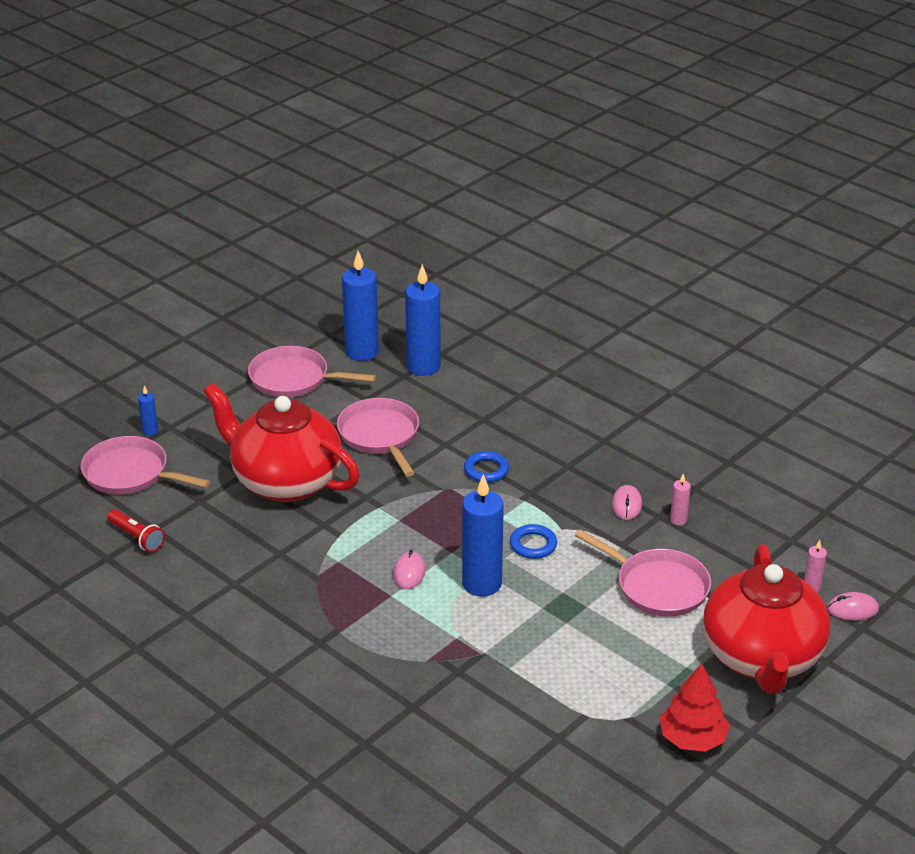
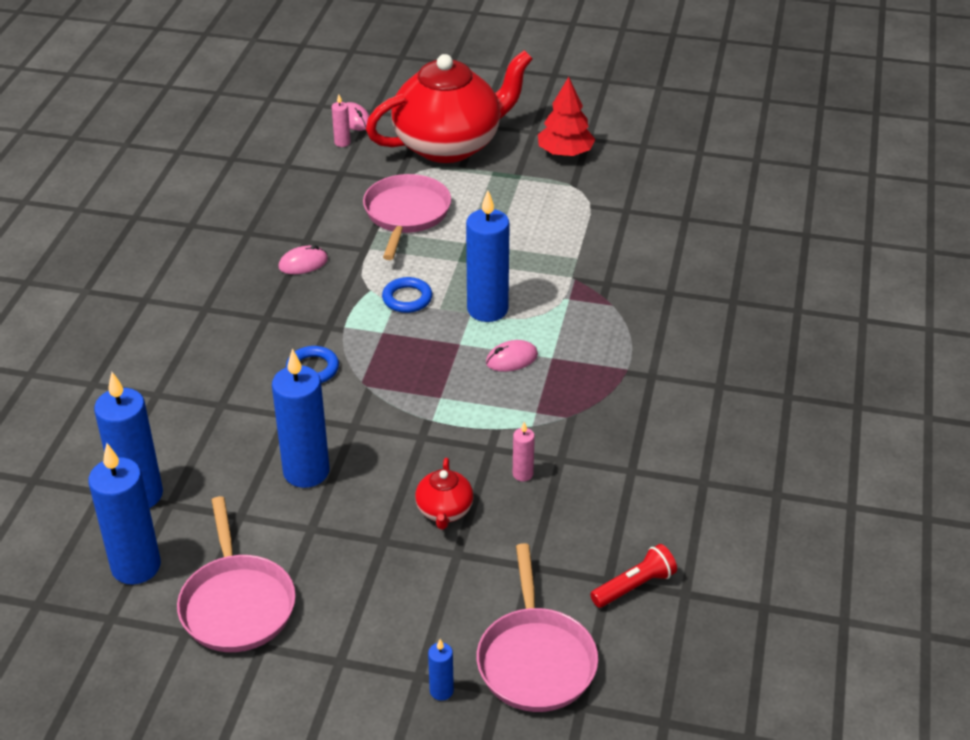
camera: 120 degrees left, 5 degrees up
red flashlight [107,509,165,552] -> red flashlight turned 45 degrees clockwise [590,544,677,608]
red teapot [203,383,360,502] -> red teapot [415,458,473,529], size x0.41
pink pan [337,398,419,477] -> blue candle [272,349,329,488]
pink candle [670,474,691,526] -> pink candle moved to [513,422,535,481]

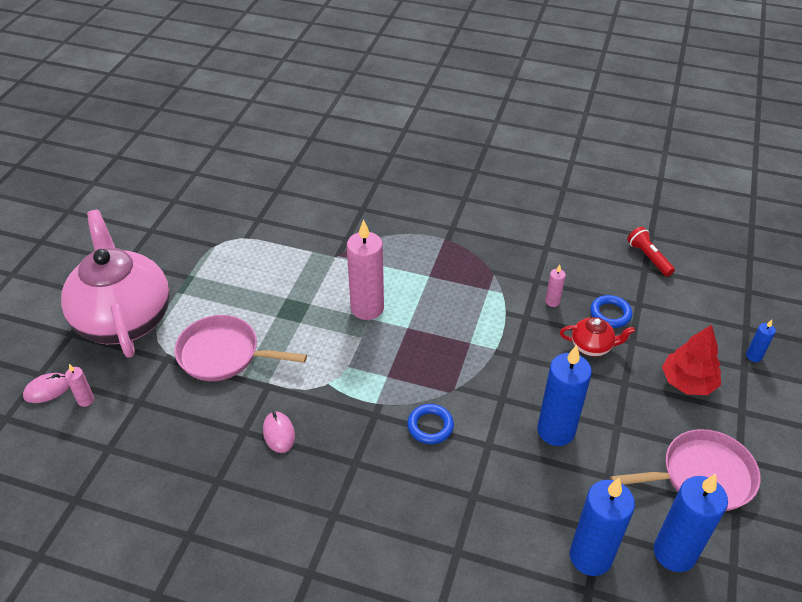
camera: 85 degrees left, 5 degrees up
red teapot [366,50,533,163] -> pink teapot [61,210,170,358]
blue ring [382,277,432,313] -> blue ring moved to [590,295,632,328]
blue candle [466,190,510,322] -> pink candle [347,219,384,320]
pink pan [477,543,598,712] -> none
pink mouse [486,340,538,372] -> none
red tree [538,77,595,157] -> red tree moved to [662,325,721,395]

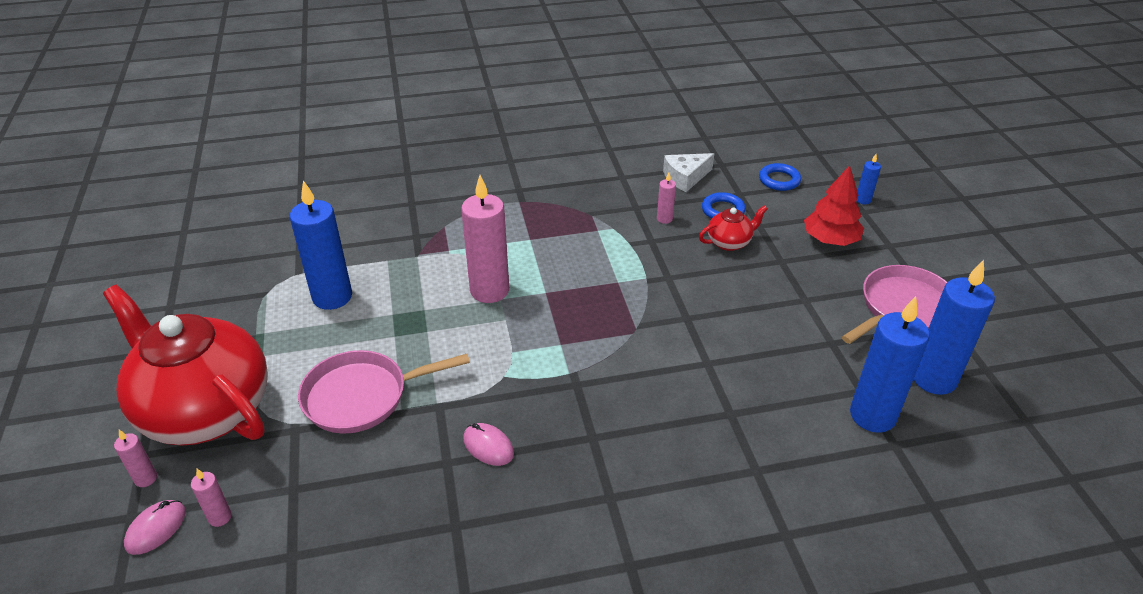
camera: 30 degrees left, 5 degrees down
pink teapot [61,210,170,358] -> red teapot [103,285,268,445]
blue ring [407,404,454,444] -> blue ring moved to [759,163,801,191]
blue candle [537,345,592,446] -> blue candle moved to [290,180,352,310]
red flashlight [627,227,675,276] -> none
none -> pink candle [114,430,157,487]
none -> white cheese [663,153,714,192]

